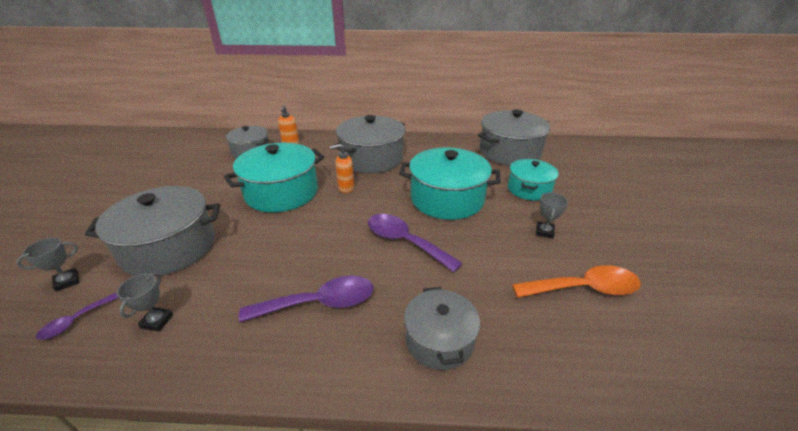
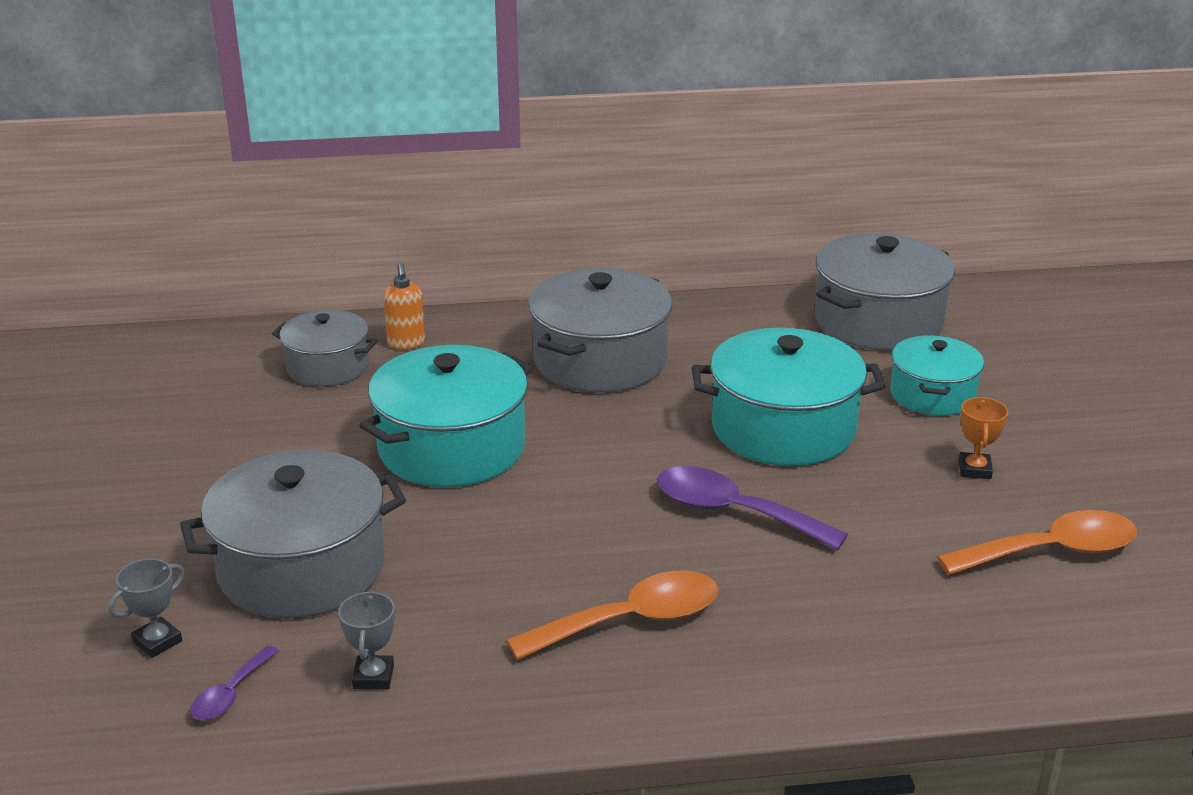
camera: 10 degrees left, 5 degrees down
purple spoon [239,276,373,323] -> orange spoon [507,570,718,660]
orange soap dispenser [330,144,355,193] -> none
grey pot [404,287,480,370] -> none
grey trophy [536,192,568,238] -> orange trophy [959,397,1008,479]

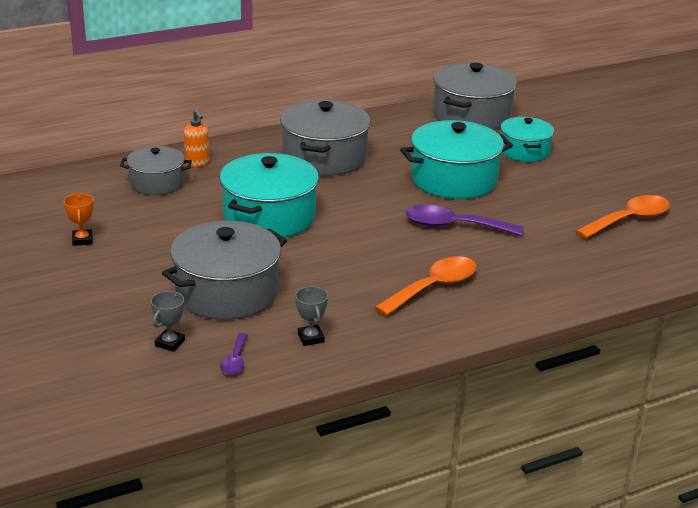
camera: 20 degrees left, 0 degrees up
orange trophy [959,397,1008,479] -> orange trophy moved to [64,193,94,246]

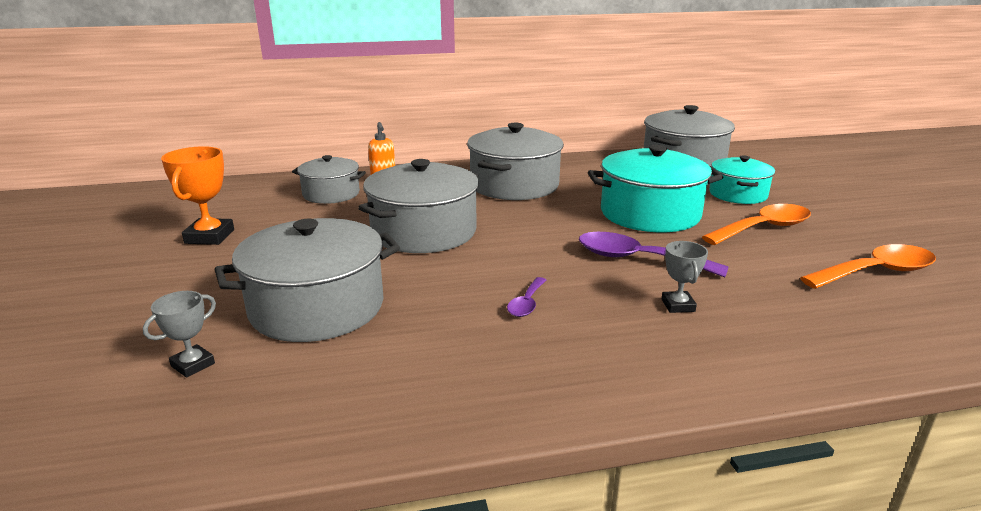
camera: 15 degrees right, 5 degrees down
orange trophy [64,193,94,246] -> orange trophy [161,146,234,245], size x1.67
turquoise pot [220,153,319,238] -> grey pot [358,159,479,253]
purple spoon [220,333,248,375] -> purple spoon moved to [507,277,546,317]
grey trophy [295,286,328,346] -> grey trophy moved to [662,241,708,313]
orange spoon [375,256,477,316] -> orange spoon moved to [702,204,811,245]

